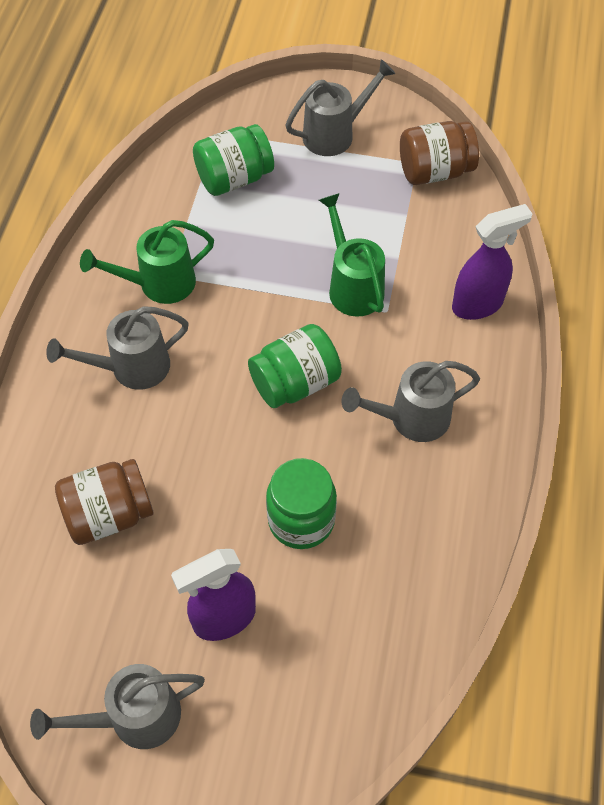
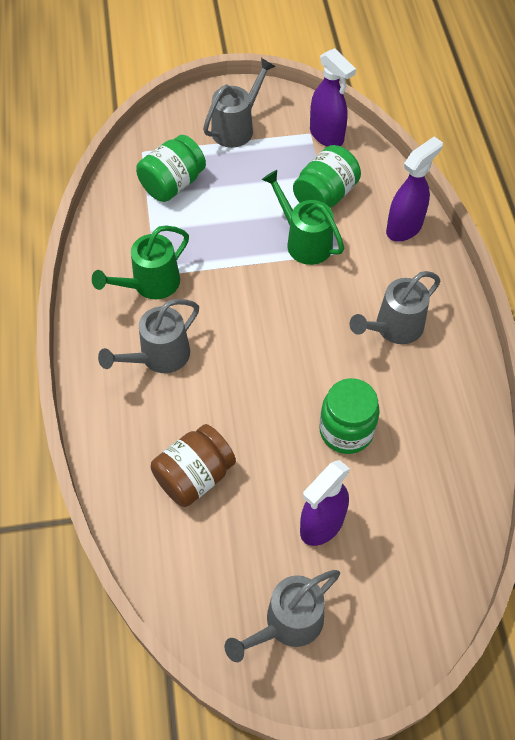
camera: 20 degrees left, 0 degrees up
green jar [248,324,342,408] -> green jar moved to [293,145,361,208]
brown jar [400,121,479,185] -> purple spray bottle [310,48,356,147]

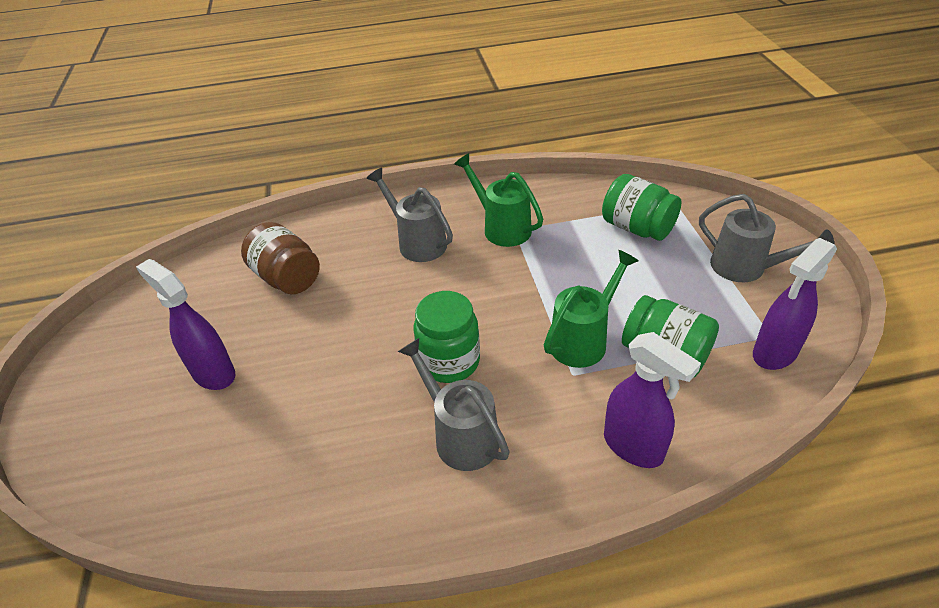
camera: 90 degrees right, 15 degrees down
grey watering can [225,570,340,662] -> none
green jar [319,378,380,454] -> green jar moved to [414,291,480,383]

